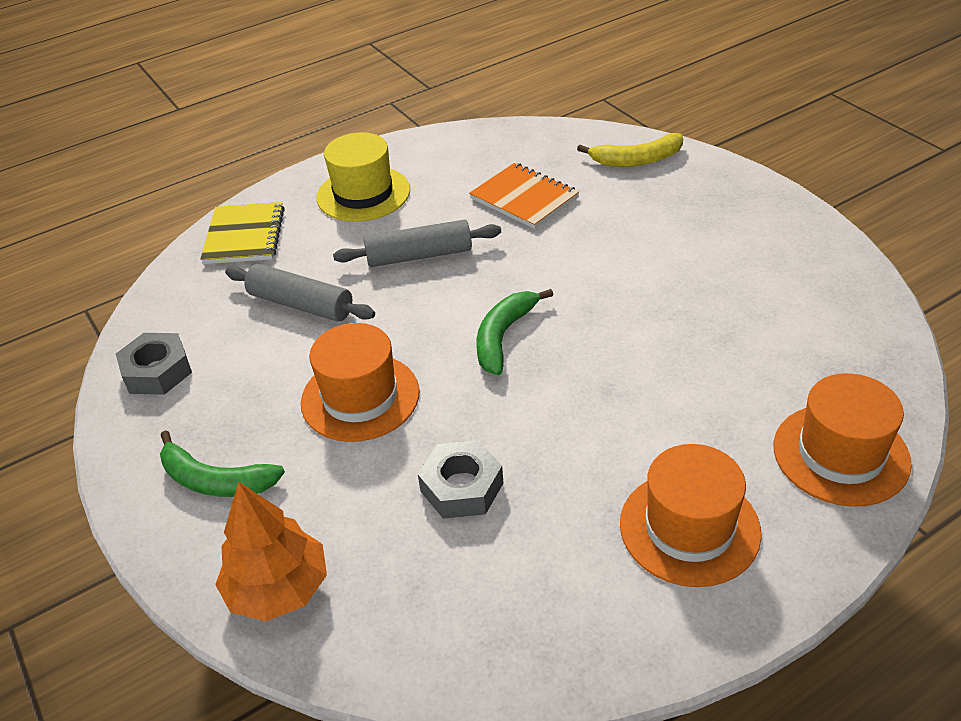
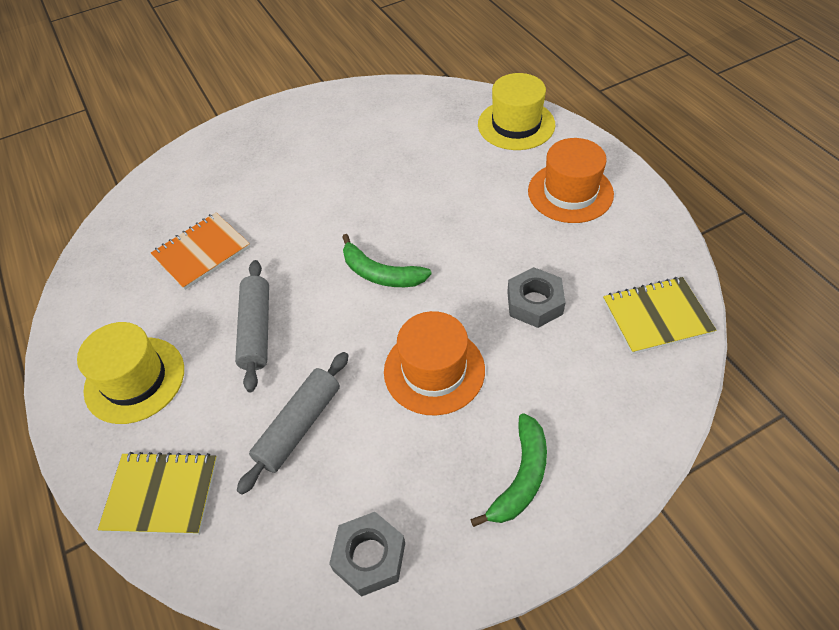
camera: 85 degrees left, 10 degrees up
orange tree [215,481,327,621] -> none
yellow banana [577,133,683,167] -> none
orange hat [774,373,912,507] -> yellow hat [478,73,555,150]
none -> yellow notebook [603,277,716,354]

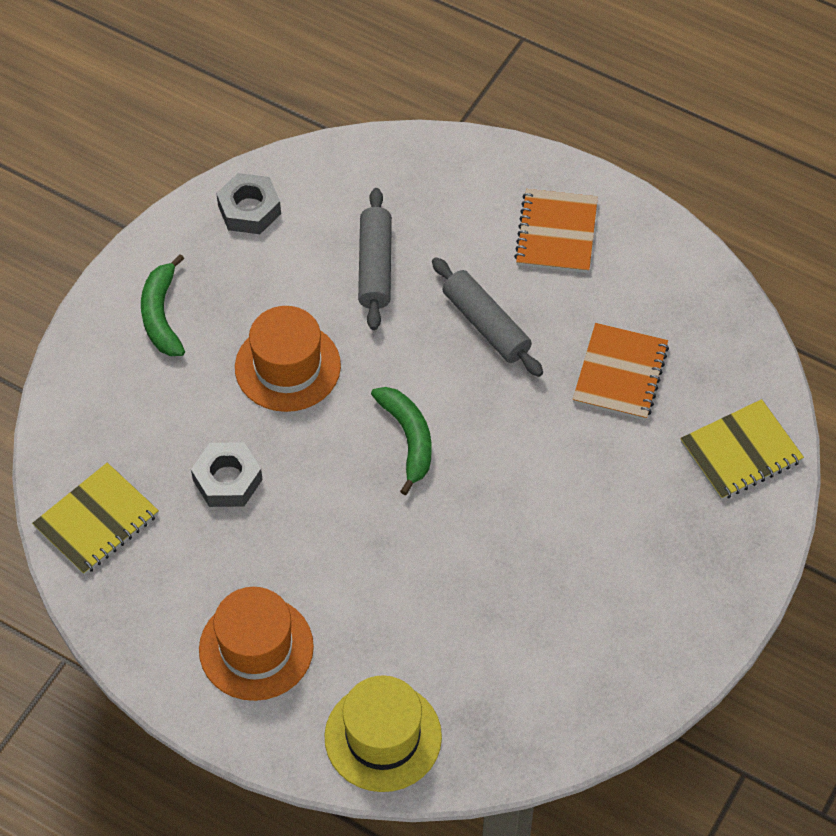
camera: 145 degrees right, 5 degrees up
yellow hat [77,322,184,424] -> orange notebook [514,189,598,273]
yellow notebook [98,452,217,535] -> yellow notebook moved to [680,399,804,500]
green banana [342,234,432,287] -> green banana turned 75 degrees clockwise [371,387,432,495]

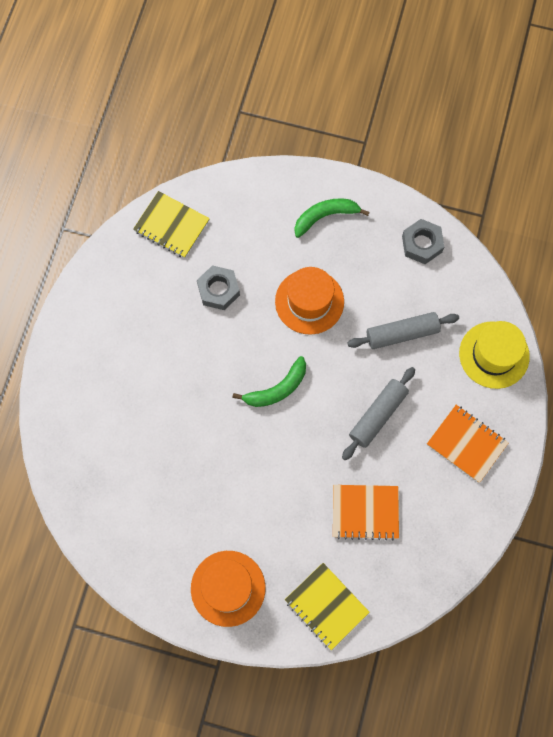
camera: 75 degrees right, 15 degrees up
orange hat [199,587,314,701] -> orange hat moved to [191,551,265,627]
yellow hat [324,675,442,792] -> yellow hat moved to [459,321,530,389]
orange notebook [514,189,598,273] -> orange notebook turned 45 degrees clockwise [427,405,509,483]

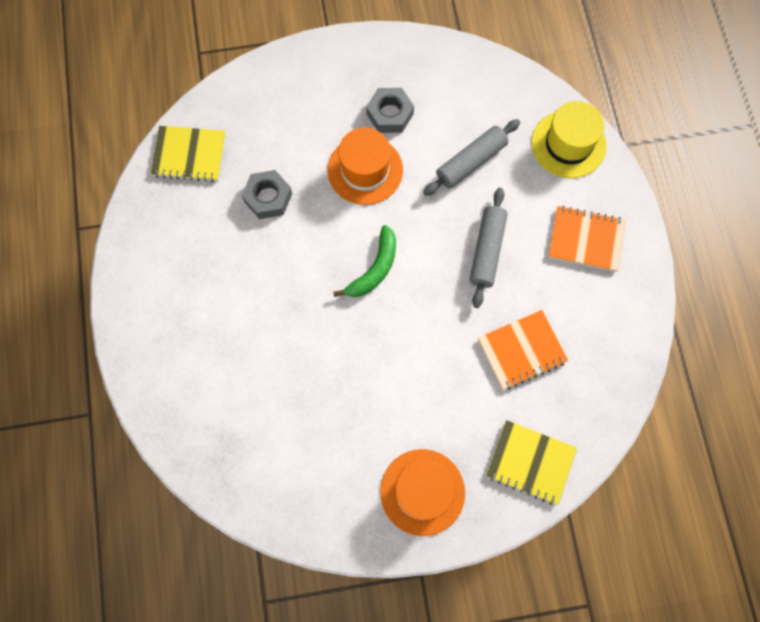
camera: 25 degrees left, 0 degrees up
green banana [294,198,370,238] -> none
grey nut [402,219,444,264] -> grey nut moved to [366,88,414,133]

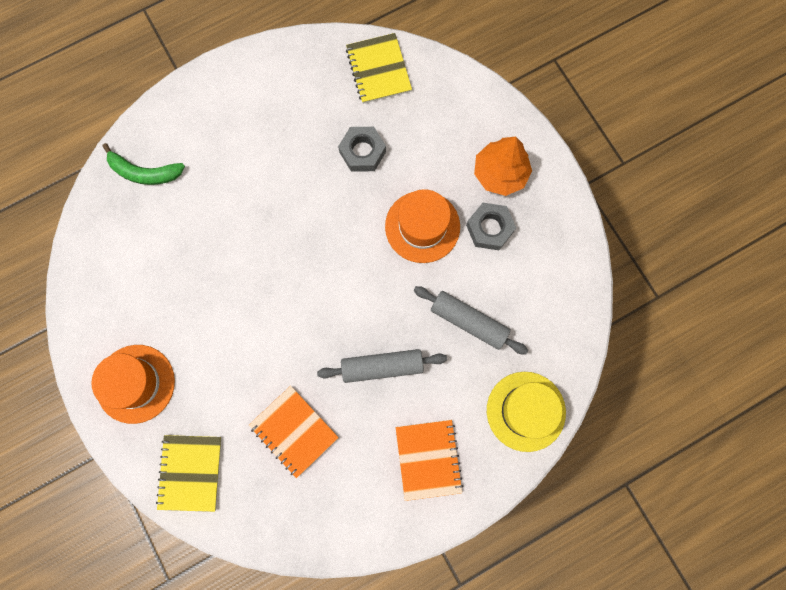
camera: 70 degrees right, 5 degrees up
green banana [333,225,396,297] -> green banana moved to [102,143,185,185]
none -> orange tree [474,137,532,196]

